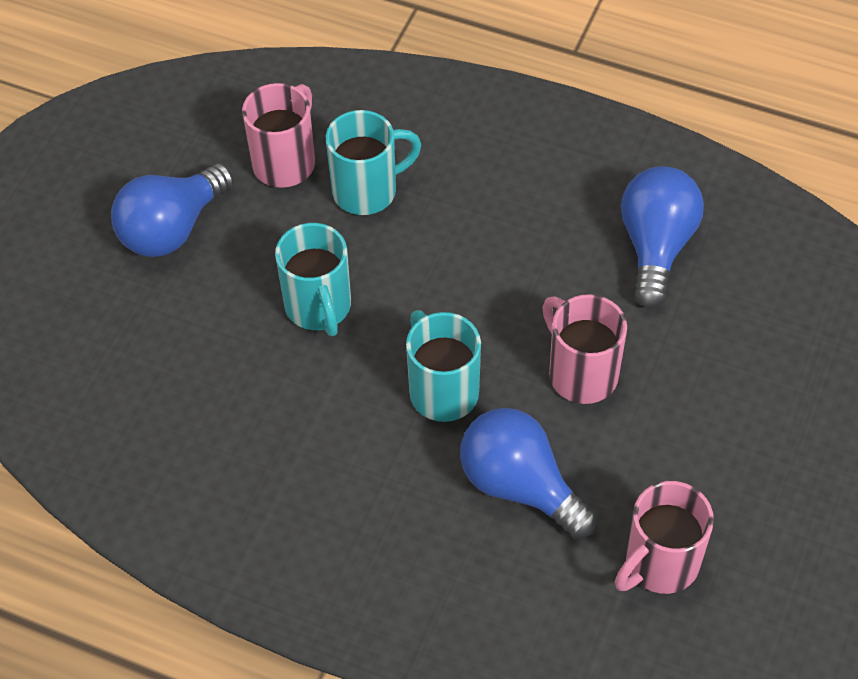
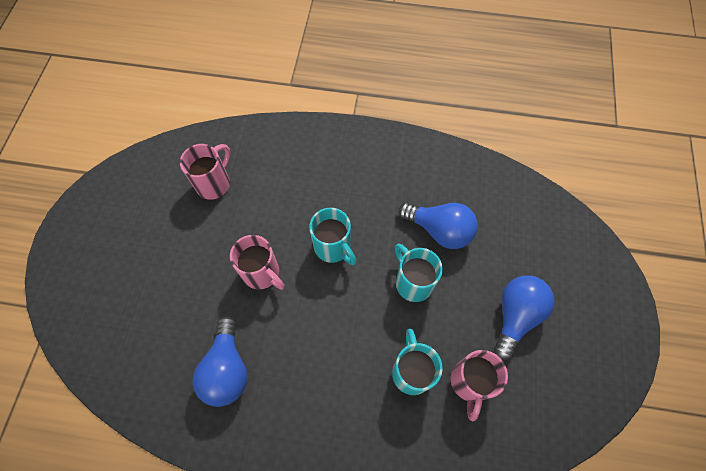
camera: 165 degrees right, 10 degrees up
turquoise mug [326,110,421,215] -> turquoise mug turned 120 degrees clockwise [392,329,443,395]
blue light bulb [460,408,597,539] -> blue light bulb moved to [398,203,478,249]

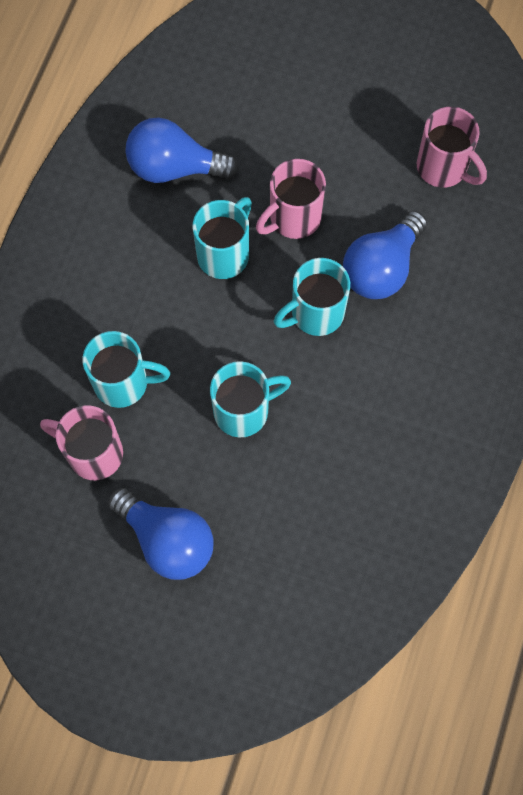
camera: 100 degrees right, 5 degrees up
blue light bulb [398,203,478,249] -> blue light bulb moved to [343,210,427,299]
none -> turquoise mug [193,197,252,279]

